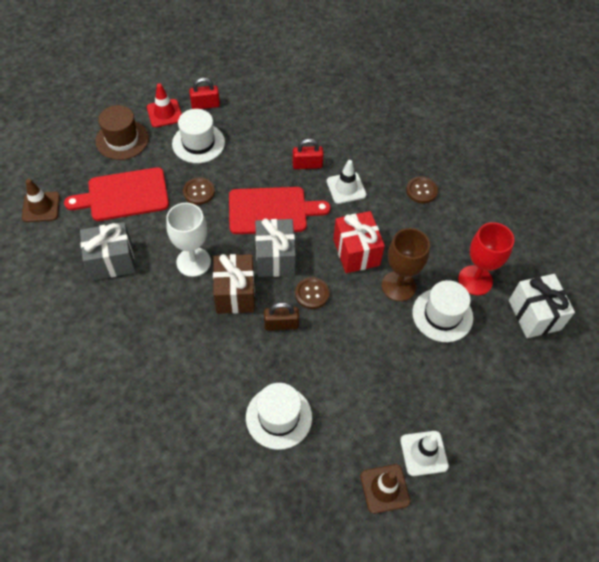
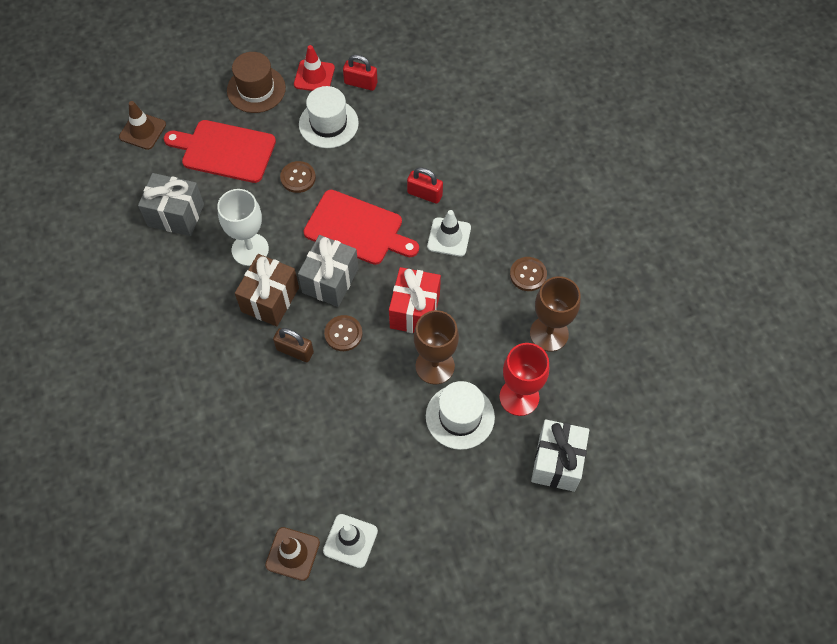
camera: 30 degrees right, 5 degrees up
white hat [246,383,312,450] -> none
none -> brown goblet [530,276,581,351]

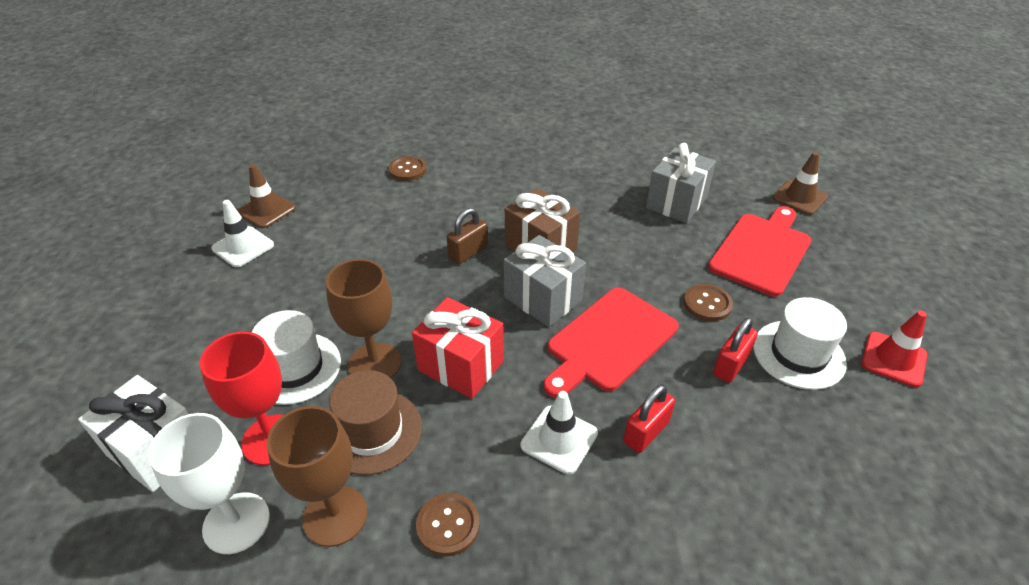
camera: 110 degrees right, 20 degrees down
white goblet [217,189,269,266] -> white goblet moved to [148,413,270,554]
brown hat [227,52,286,113] -> brown hat moved to [329,370,422,475]
brown button [324,315,363,351] -> brown button moved to [388,156,427,181]
red padlock [343,55,378,91] -> red padlock moved to [713,317,758,383]

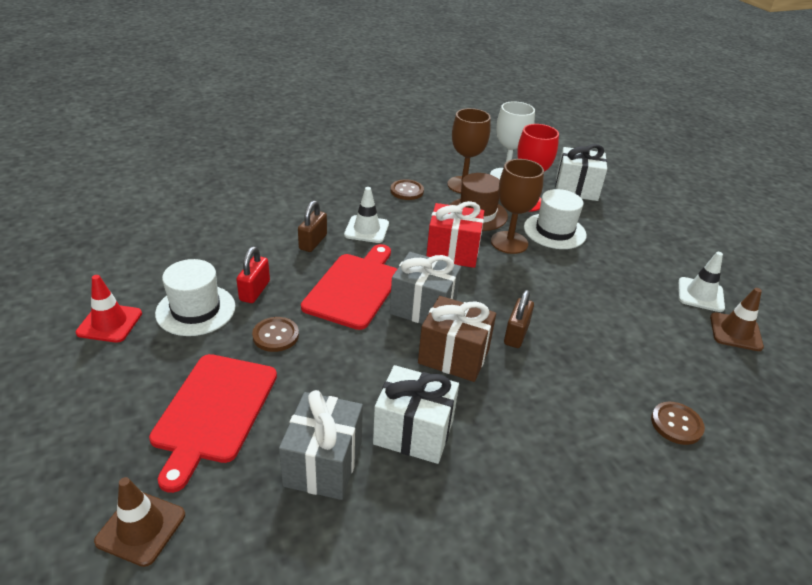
camera: 155 degrees right, 5 degrees down
red padlock [623,384,675,453] -> brown padlock [298,200,327,252]
none -> white gift [373,365,459,464]

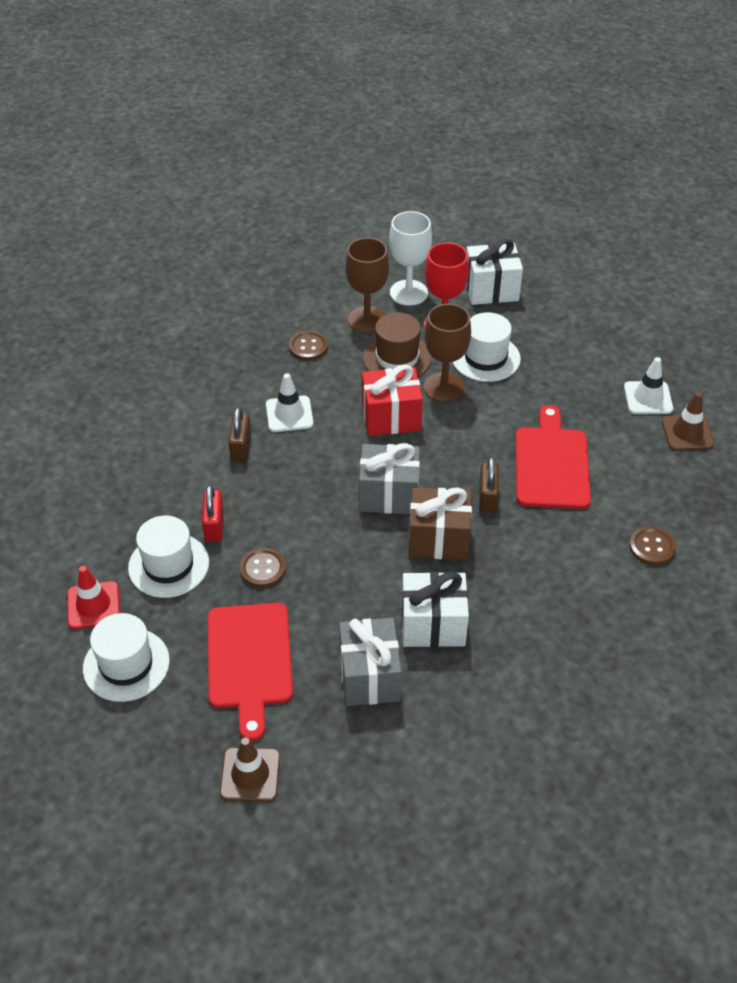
camera: 15 degrees left, 10 degrees up
red cutting board [301,244,397,330] -> red cutting board moved to [515,405,591,509]
none -> white hat [83,613,170,702]

